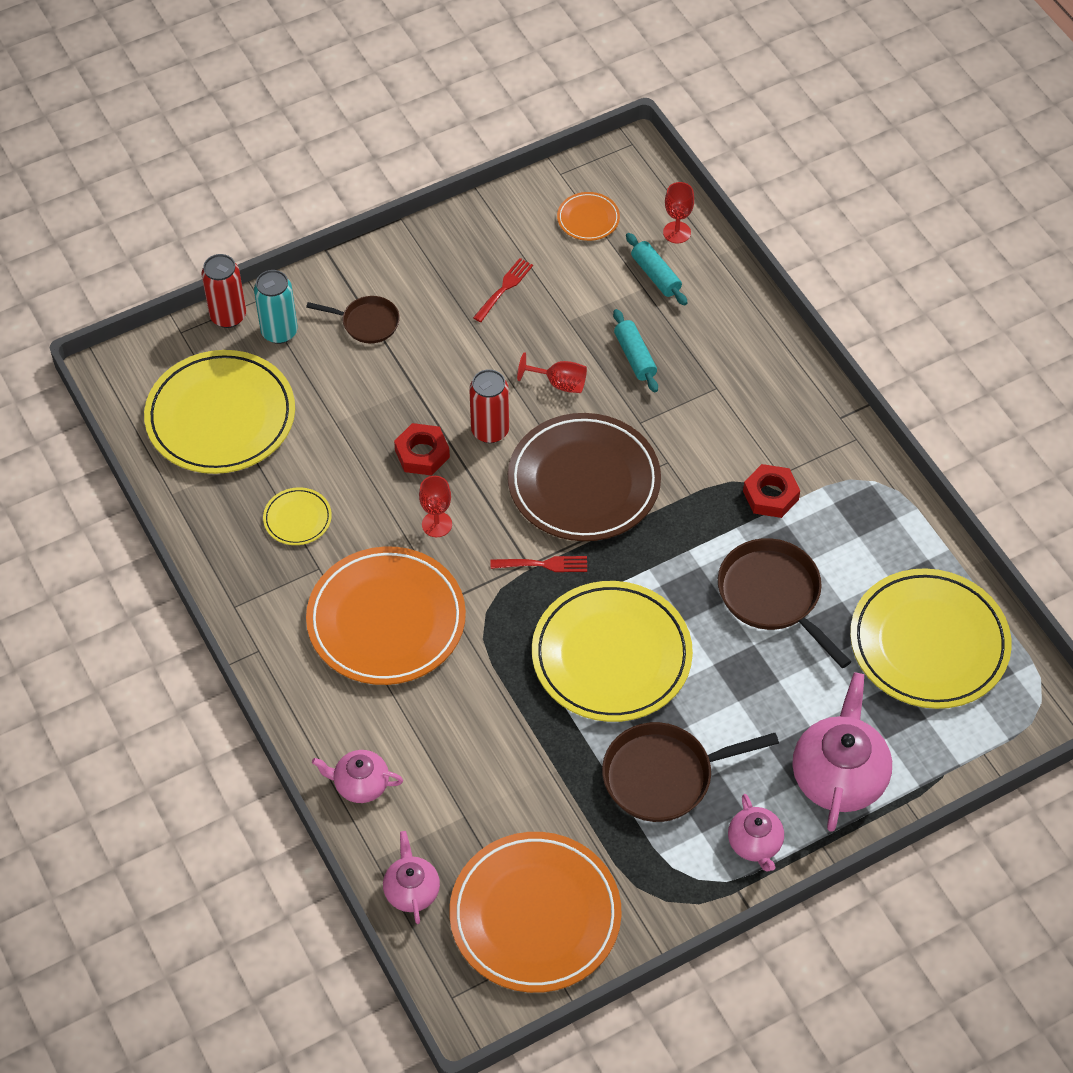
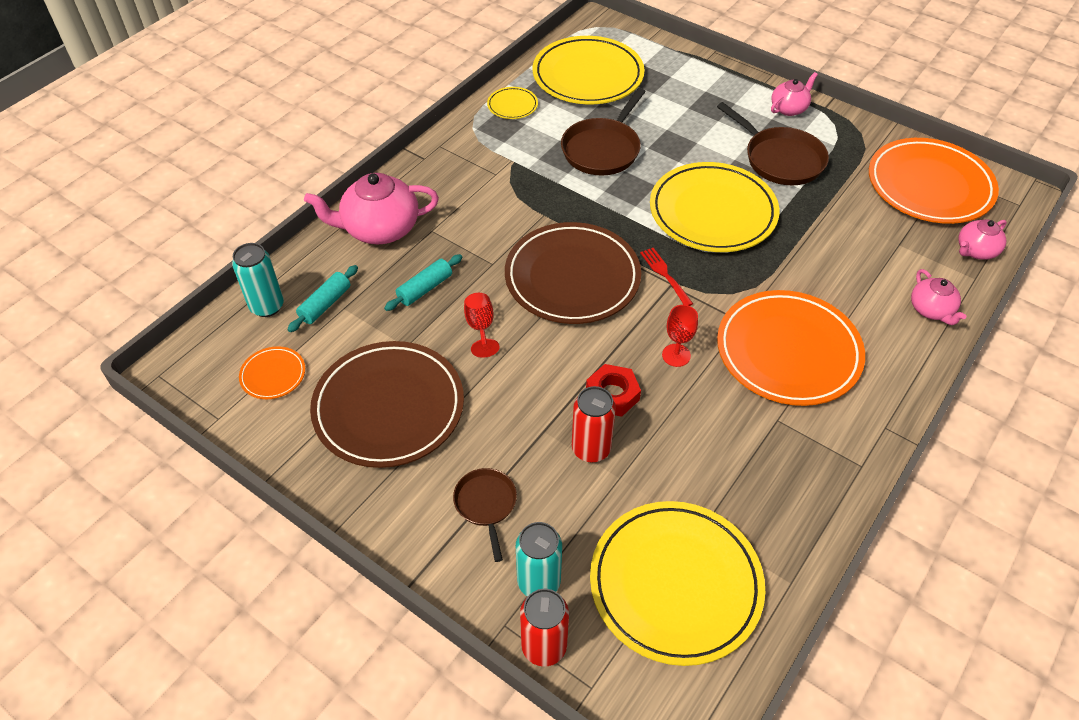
camera: 115 degrees left, 5 degrees down
yellow plate [263,487,332,545] -> yellow plate moved to [487,87,538,119]
red can [469,369,509,443] -> red can moved to [572,386,616,463]
red fork [473,258,533,322] -> brown plate [310,341,464,468]
red goblet [663,182,694,244] -> turquoise can [232,243,284,317]
red nut [743,464,800,518] -> none
pink teapot [793,672,892,832] -> pink teapot moved to [304,173,439,244]

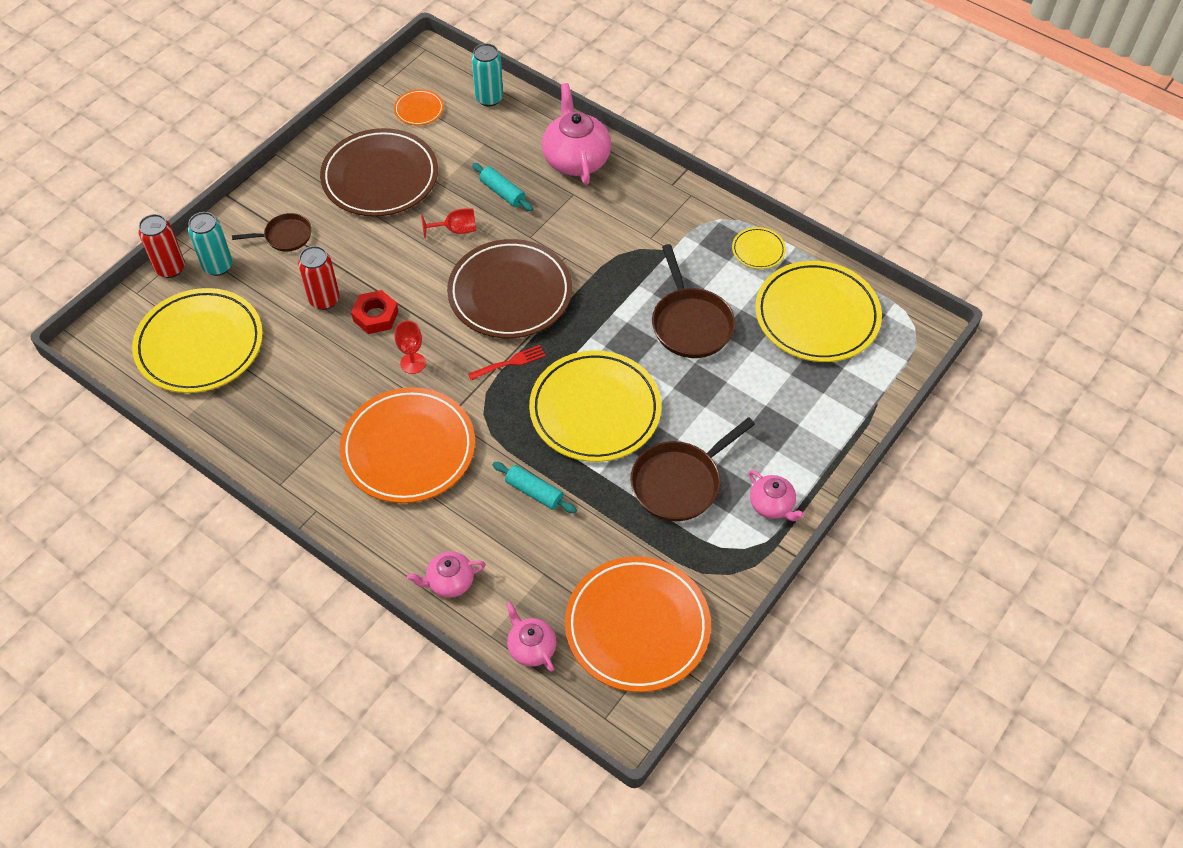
camera: 90 degrees right, 5 degrees up
turquoise rolling pin [287,265,358,332] -> turquoise rolling pin moved to [492,462,577,513]
brown pan [561,88,646,176] -> brown pan turned 135 degrees counterclockwise [652,244,735,358]

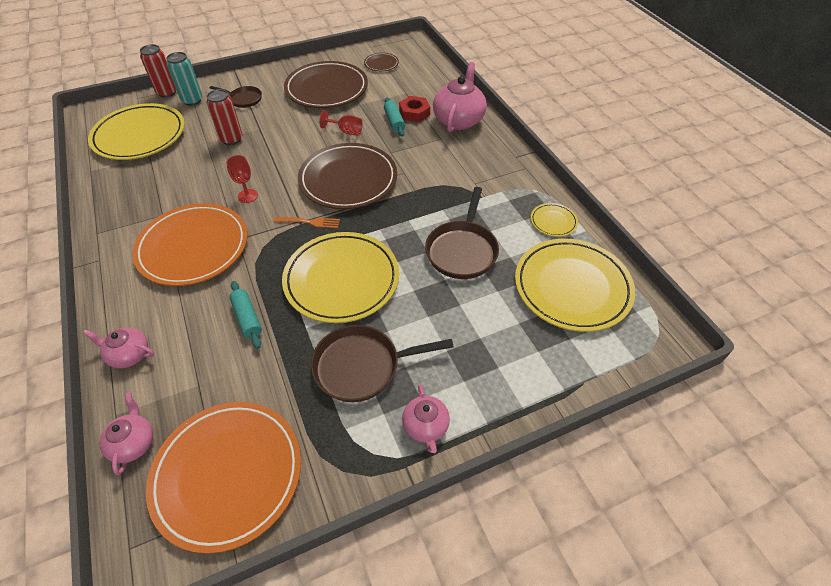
camera: 30 degrees right, 5 degrees down
red nut [351,290,399,334] -> red nut moved to [399,96,430,122]
orange plate [394,89,444,125] -> brown plate [364,53,399,71]
red fork [468,345,546,381] -> orange fork [274,217,340,228]
turquoise can [472,43,503,107] -> none

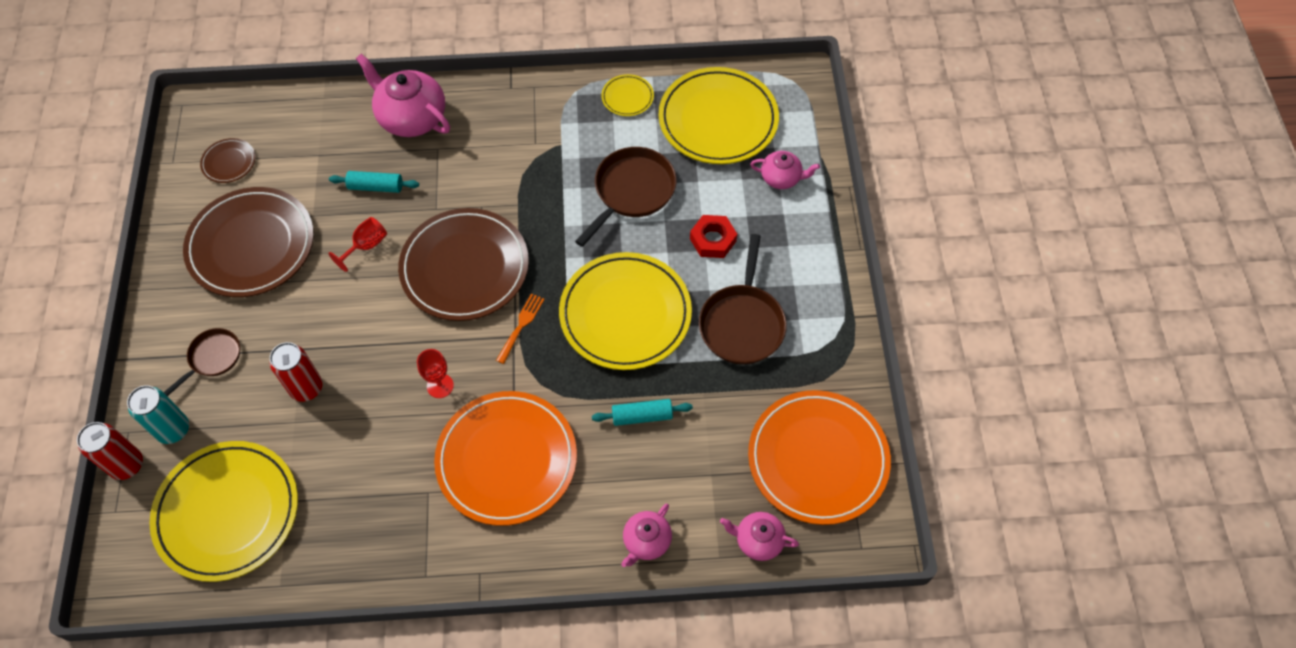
camera: 70 degrees left, 10 degrees up
red nut [399,96,430,122] -> red nut moved to [690,215,737,258]
pink teapot [402,384,450,453] -> pink teapot moved to [750,151,820,189]
brown pan [425,187,499,279] -> brown pan turned 90 degrees counterclockwise [575,147,677,247]

